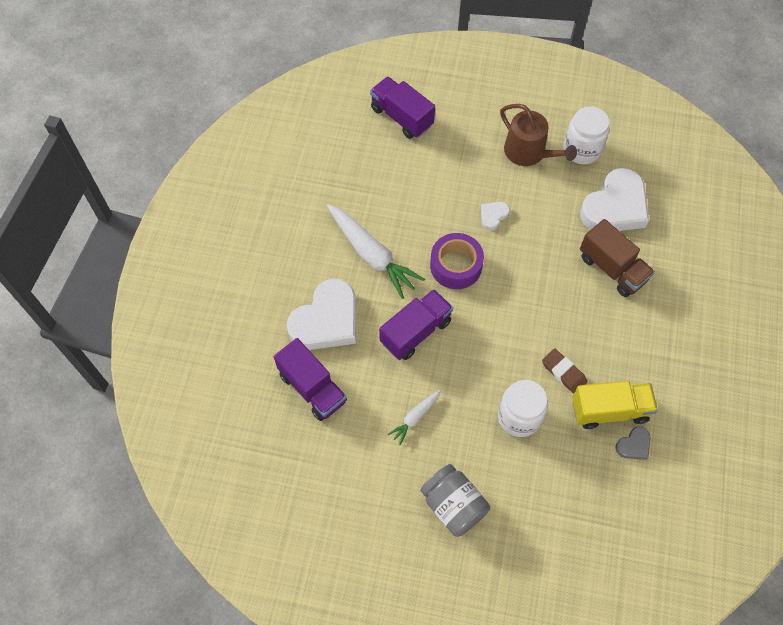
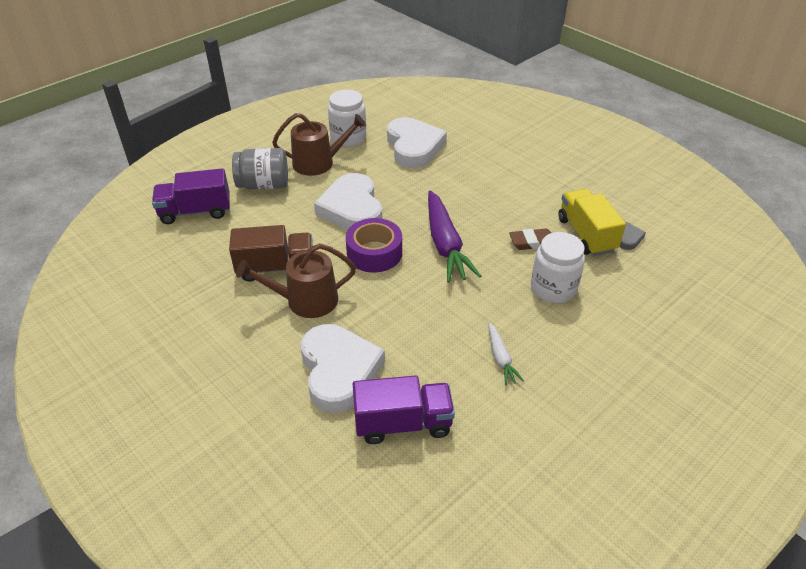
camera: 55 degrees left, 20 degrees down
white carrot [327,204,425,299] -> brown watering can [236,244,356,318]
purple truck [379,289,453,360] -> none
grey jar [421,464,490,537] -> grey jar moved to [232,148,288,190]
white heart [481,202,510,231] -> white heart [314,173,382,230], size x2.26
yellow truck [572,381,658,429] -> yellow truck turned 45 degrees counterclockwise [558,189,626,256]
brown truck [580,219,655,297] -> brown truck moved to [229,225,313,281]
none -> purple carrot [428,190,481,283]

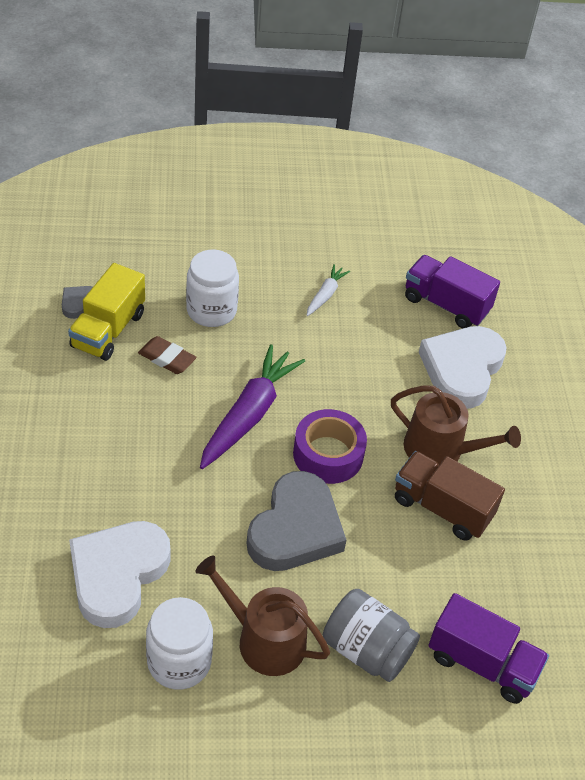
camera: 145 degrees left, 5 degrees up
white heart [314,173,382,230] -> grey heart [247,471,346,571]

